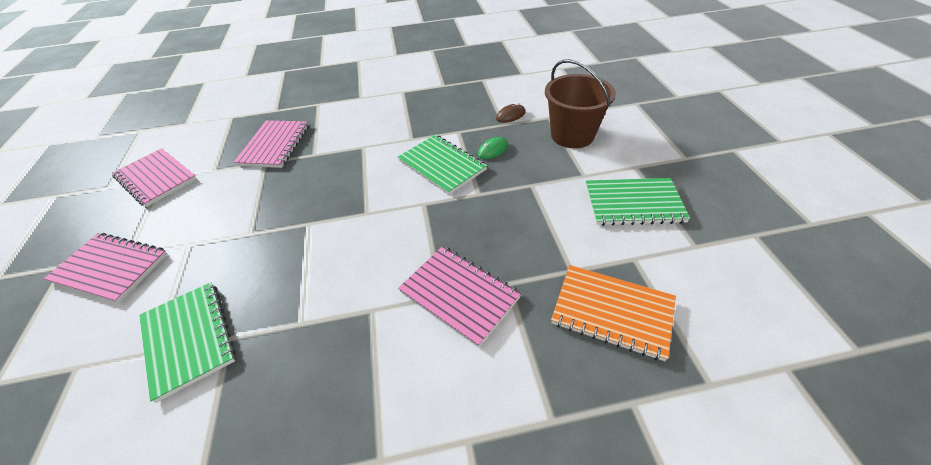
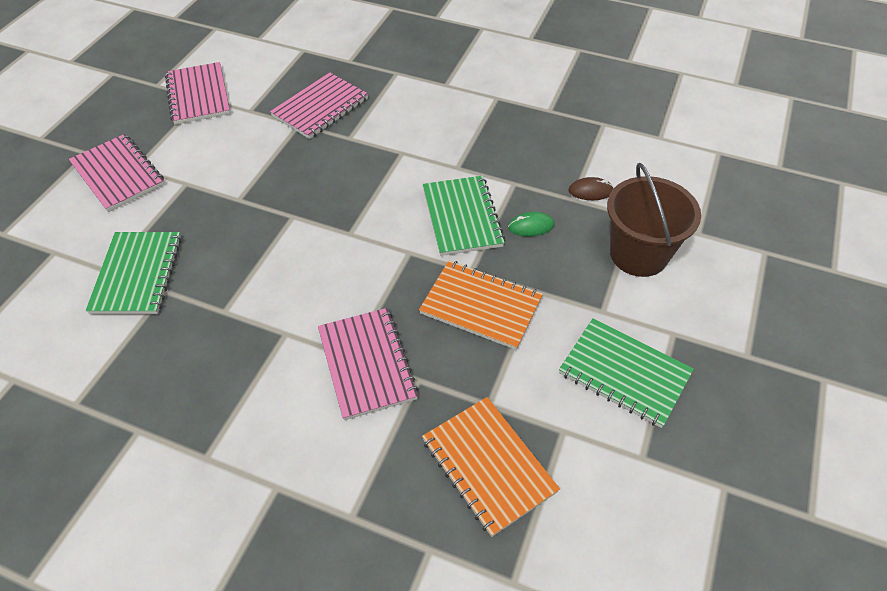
camera: 30 degrees right, 5 degrees up
none -> orange notebook [419,260,543,350]

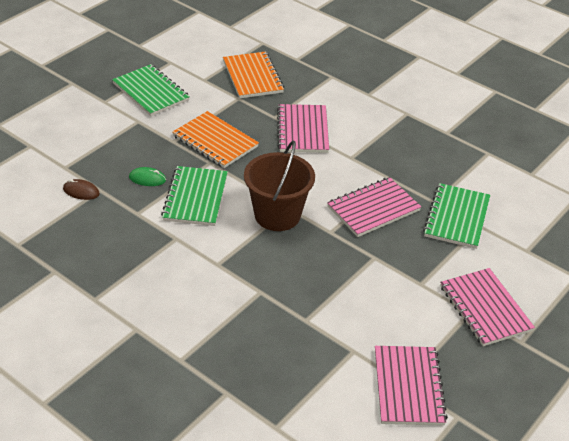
camera: 165 degrees left, 10 degrees down
pink notebook [270,72,368,139] -> pink notebook moved to [327,177,421,237]
brown bucket [607,163,701,277] -> brown bucket moved to [244,141,315,231]

